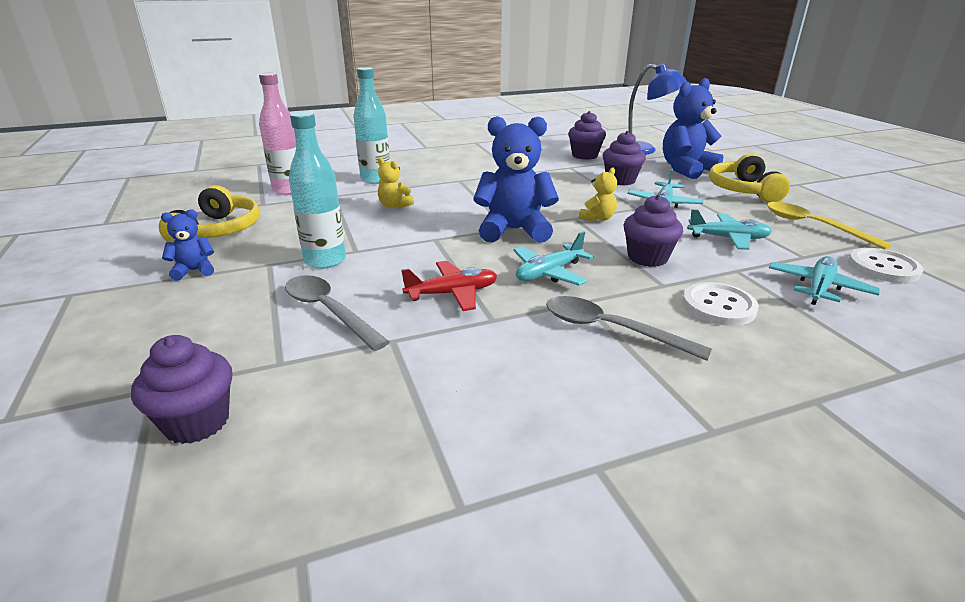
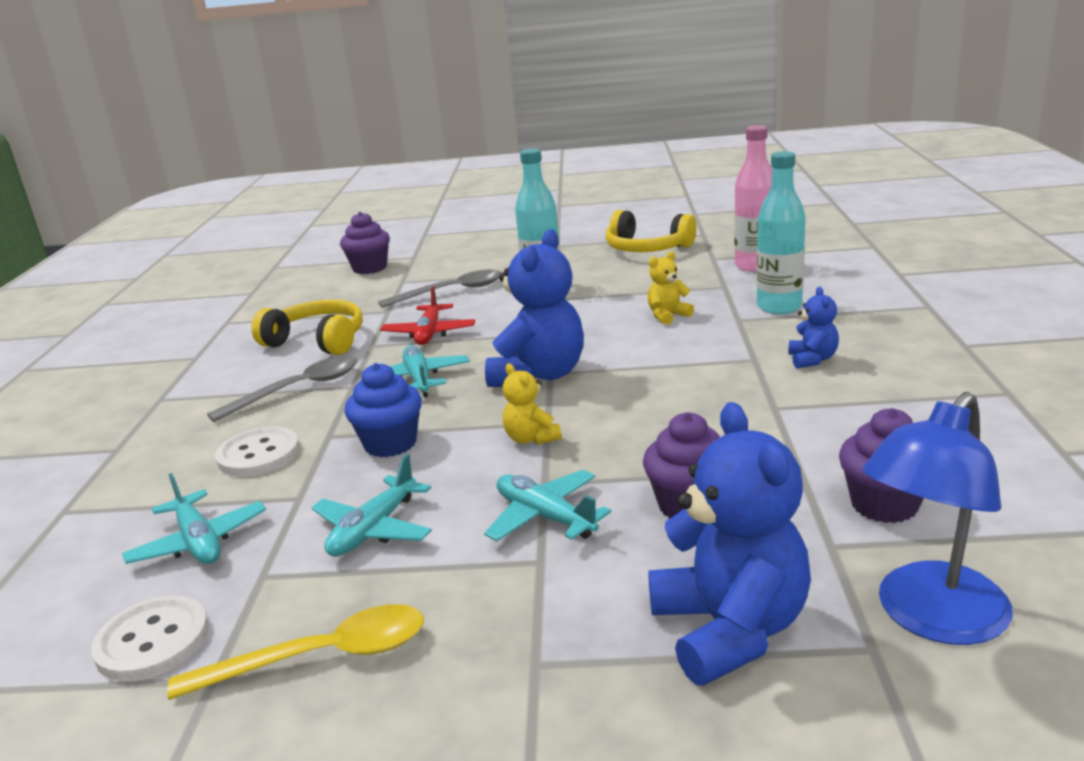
camera: 115 degrees right, 5 degrees down
blue teddy bear [161,209,214,281] -> blue teddy bear moved to [788,287,839,369]
purple cupcake [623,194,683,267] -> blue cupcake [345,363,422,457]
yellow headphones [709,153,790,203] -> yellow headphones moved to [251,300,363,355]

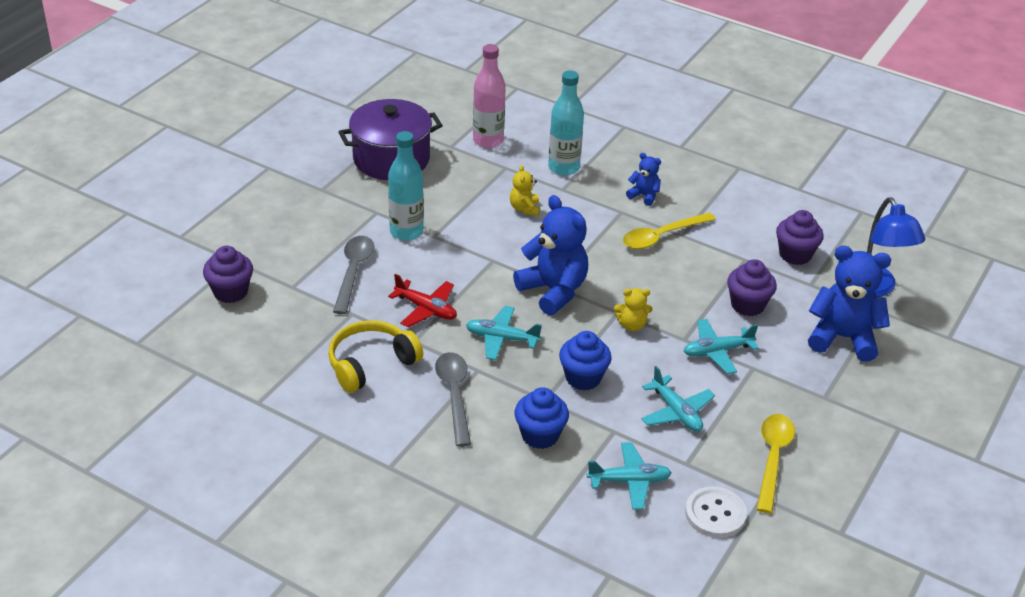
camera: 65 degrees left, 15 degrees up
white button [215,426,299,477] -> blue cupcake [514,387,569,449]
yellow headphones [606,210,697,252] -> purple pot [339,99,443,180]
none -> yellow spoon [623,212,716,249]

